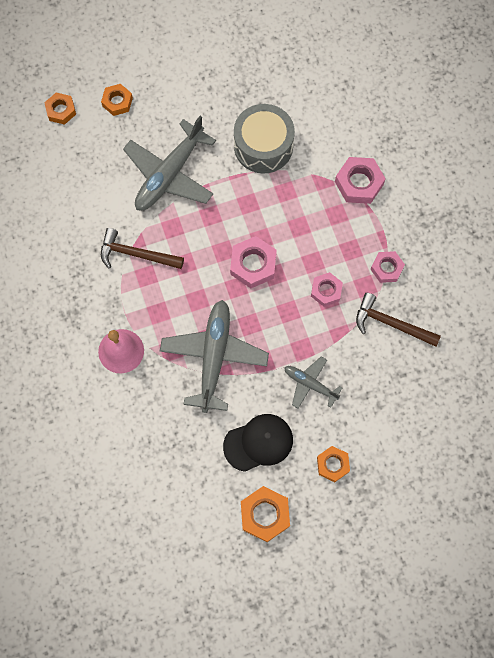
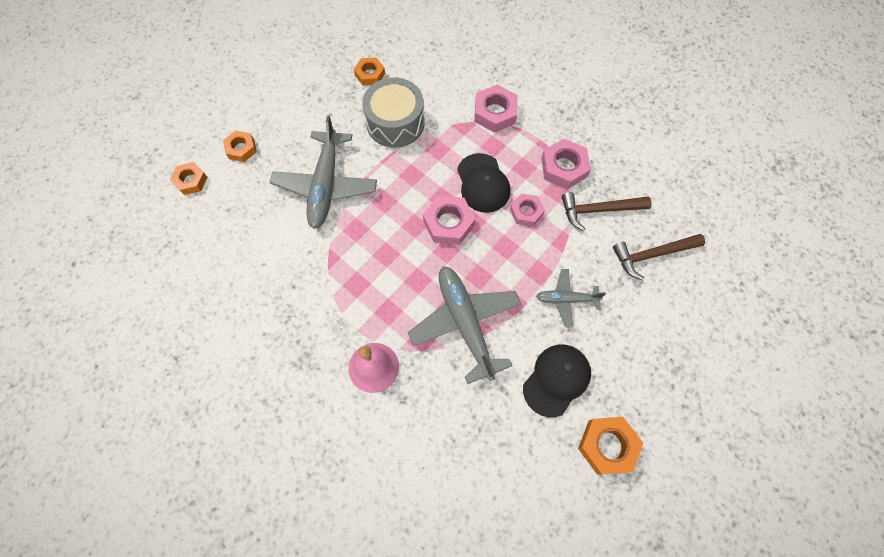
camera: 30 degrees left, 5 degrees down
brown hammer [101,228,184,269] -> brown hammer moved to [613,234,705,280]
orange nut [317,446,350,482] -> orange nut moved to [354,57,385,86]
pink nut [370,251,405,283] -> pink nut [541,139,591,189], size x1.51
none -> black cap [457,153,510,213]

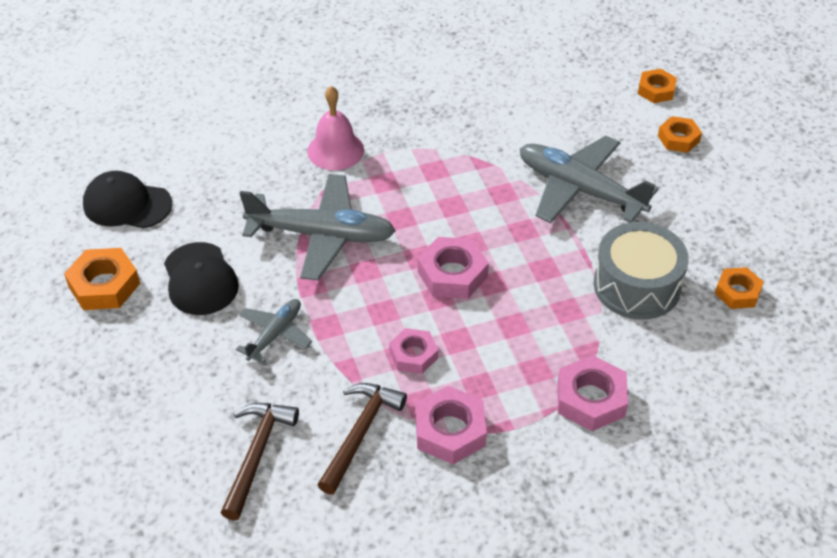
camera: 120 degrees right, 20 degrees down
black cap [457,153,510,213] -> black cap moved to [83,171,172,229]

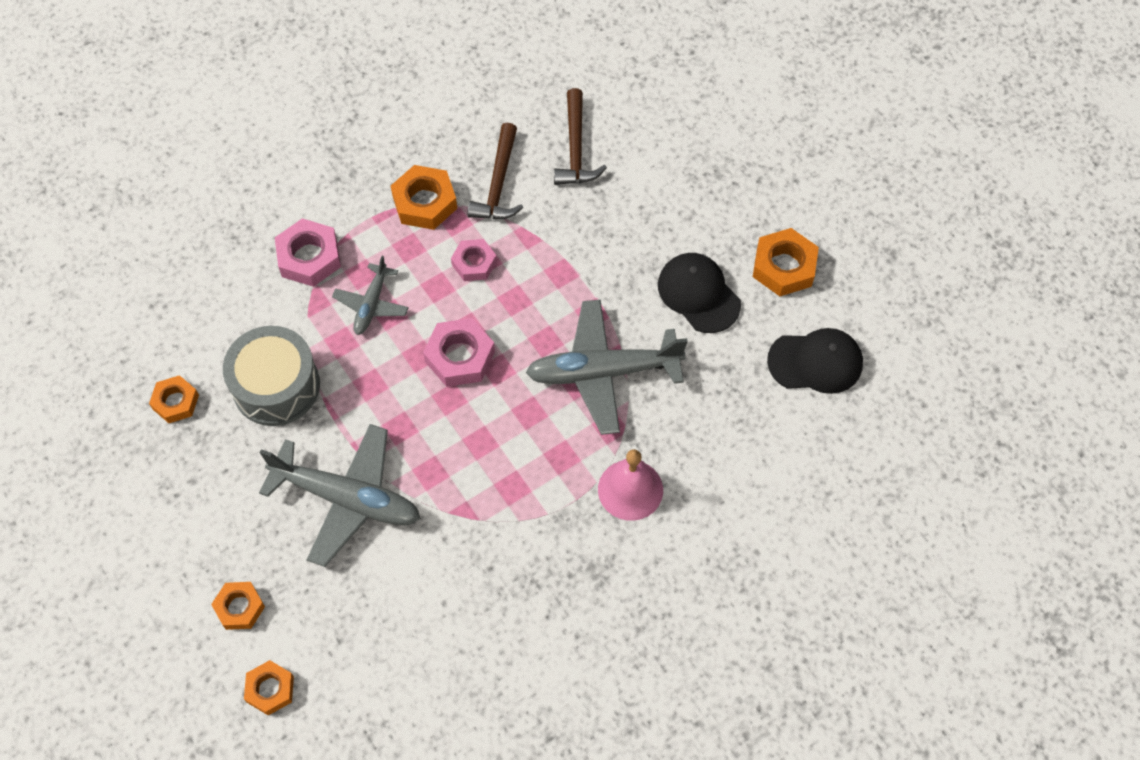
camera: 165 degrees right, 15 degrees up
grey plane [236,299,312,364] -> grey plane moved to [332,256,409,335]
pink nut [415,386,487,464] -> orange nut [391,165,457,230]

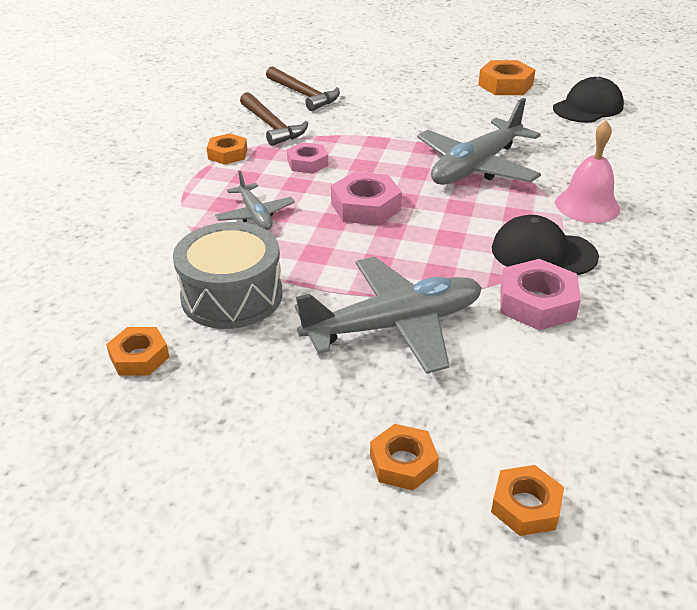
camera: 40 degrees left, 25 degrees down
pink nut [275,218,341,287] -> pink nut moved to [500,259,581,330]
orange nut [391,165,457,230] -> orange nut [207,133,247,165], size x0.66
black cap [658,253,741,333] -> black cap moved to [492,215,599,275]

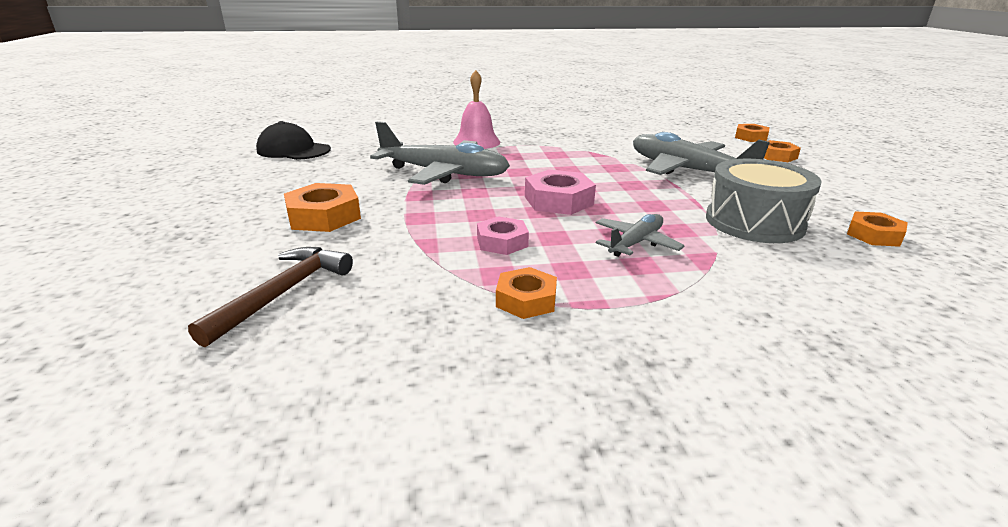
camera: 115 degrees left, 10 degrees down
brown hammer [240,92,308,146] -> none
orange nut [478,60,536,95] -> orange nut moved to [284,183,361,232]
black cap [492,215,599,275] -> none
pink nut [500,259,581,330] -> none

